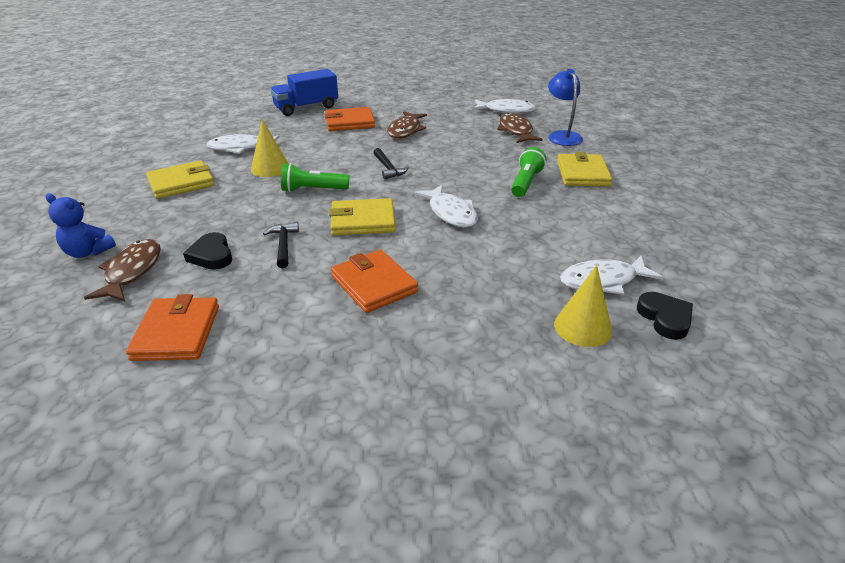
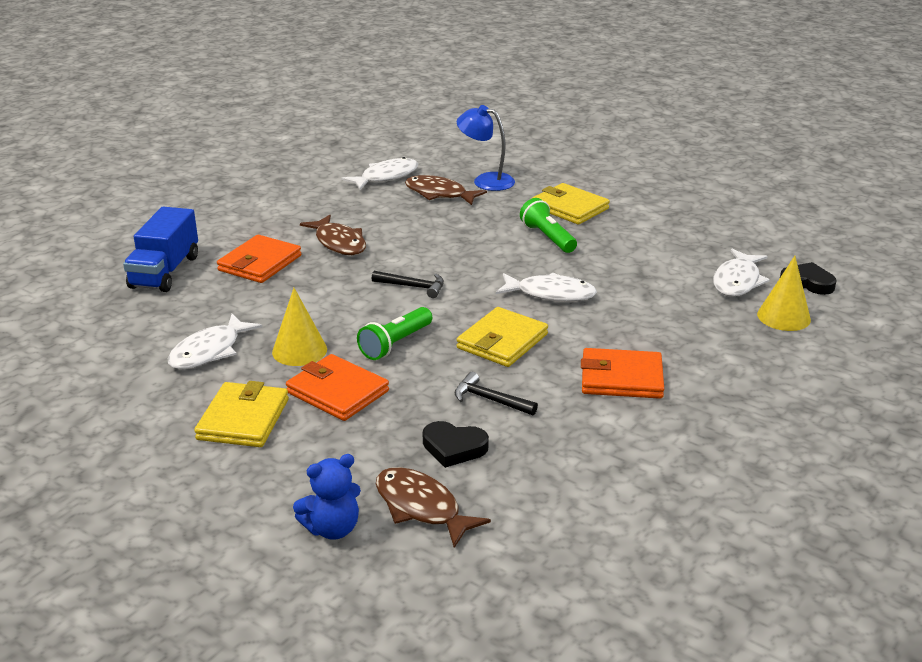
camera: 50 degrees left, 5 degrees down
orange wallet [126,294,219,361] -> orange wallet moved to [286,354,389,421]

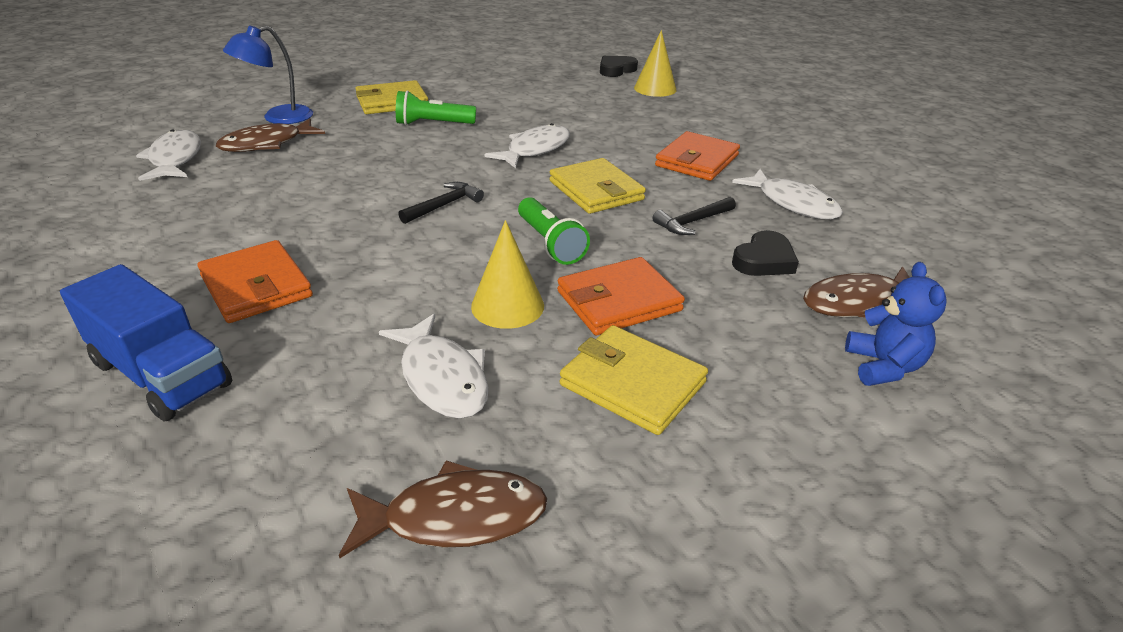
camera: 65 degrees left, 5 degrees up
brown fish [300,215,366,255] -> brown fish moved to [339,460,547,558]
white fish [713,249,770,296] -> white fish moved to [732,169,843,219]

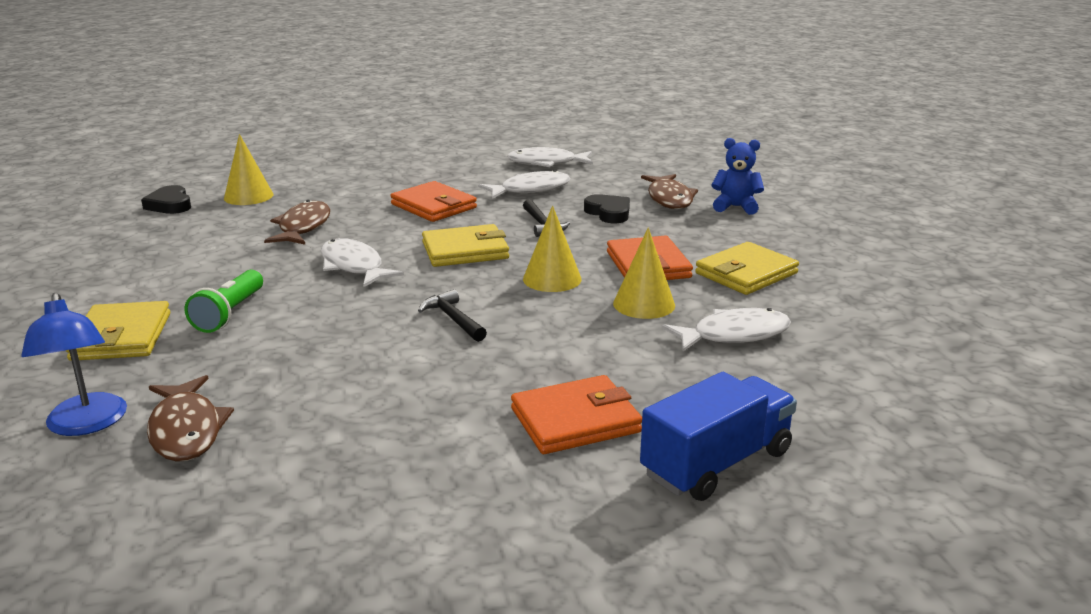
camera: 75 degrees left, 10 degrees down
white fish [136,130,201,181] -> white fish moved to [507,147,593,167]
brown fish [339,460,547,558] -> brown fish moved to [264,200,330,245]
green flashlight [518,197,590,265] -> yellow cone [523,205,582,292]

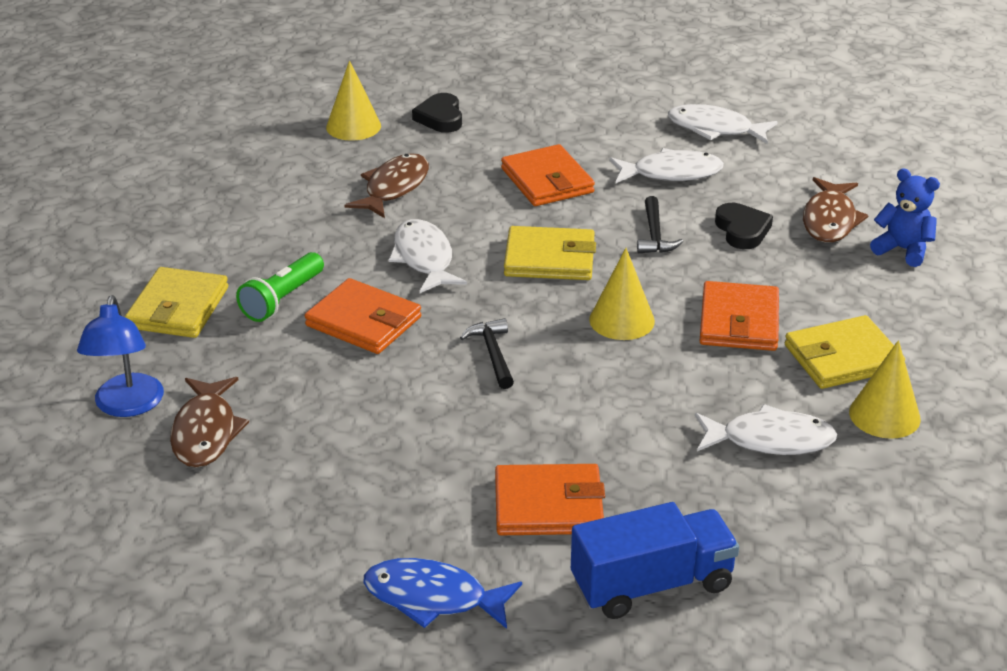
camera: 20 degrees right, 10 degrees up
black heart [141,185,191,214] -> black heart moved to [412,93,462,133]
yellow cone [613,228,675,319] -> yellow cone moved to [849,340,921,439]
none -> orange wallet [305,278,421,354]
none -> blue fish [363,558,522,629]

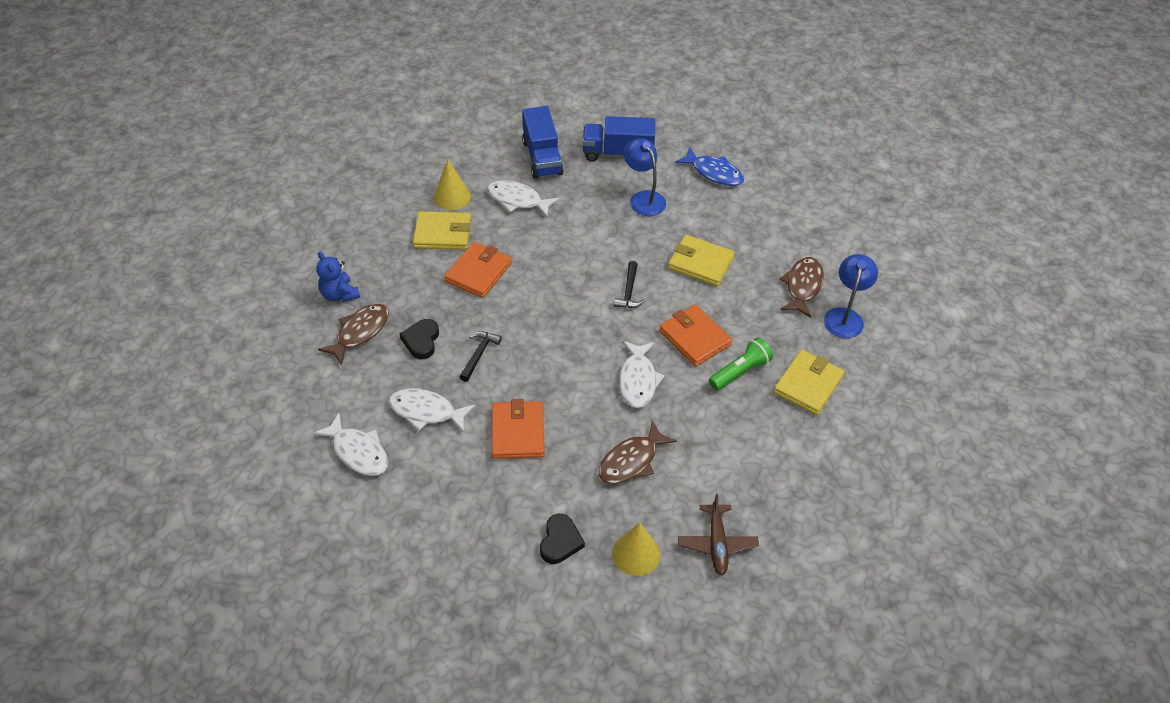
camera: 160 degrees left, 15 degrees up
orange wallet [495,464,605,535] -> blue lamp [623,138,666,216]
yellow wallet [504,226,596,280] -> yellow wallet moved to [668,235,735,286]
yellow cone [589,248,655,340] -> none
none -> blue truck [522,106,564,179]
none -> brown plane [678,494,759,576]

